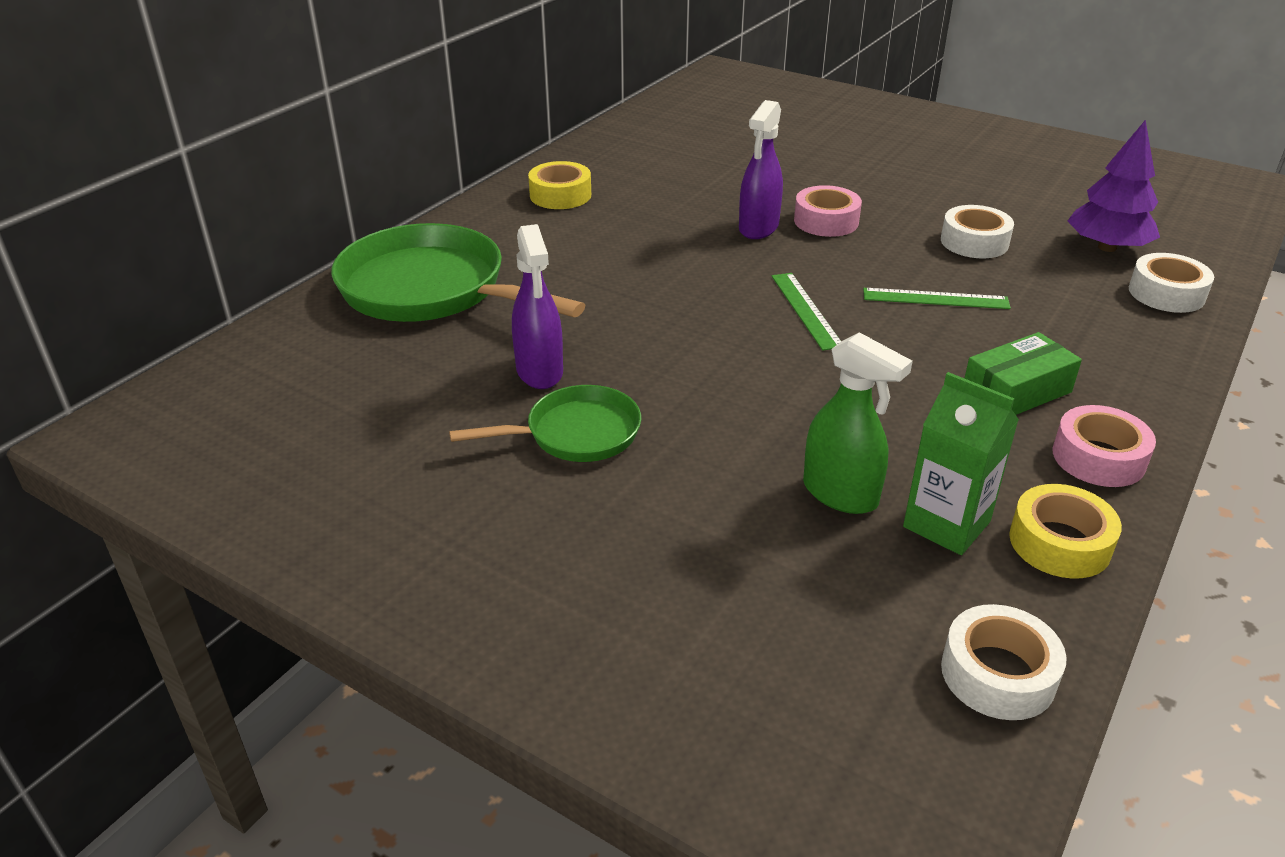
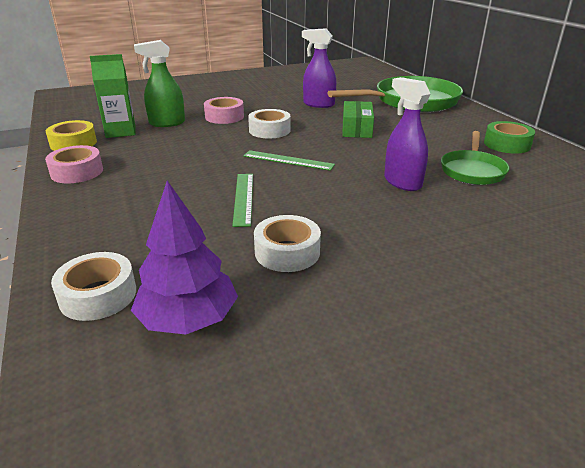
camera: 125 degrees right, 5 degrees down
green pan [449,385,642,462] -> green pan moved to [441,131,510,185]
yellow tape [528,161,591,209] -> green tape [484,121,535,154]
pink tape [794,185,862,237] -> pink tape moved to [204,97,244,124]
green ruler [863,288,1011,309] -> green ruler turned 45 degrees counterclockwise [232,174,253,227]
white tape [941,604,1066,720] -> white tape moved to [248,109,290,139]
green box [964,332,1082,415] -> green box moved to [342,101,374,138]

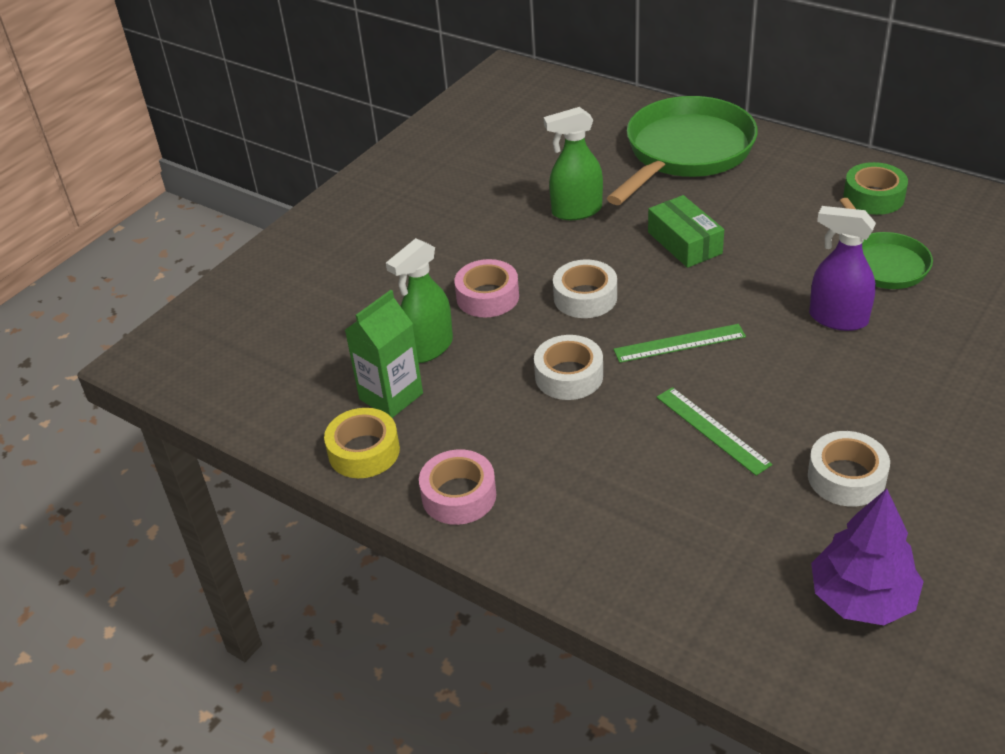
camera: 30 degrees left, 10 degrees up
white tape [51,252,136,321] -> white tape moved to [534,335,603,400]
purple spray bottle [302,28,336,108] -> green spray bottle [544,107,603,220]

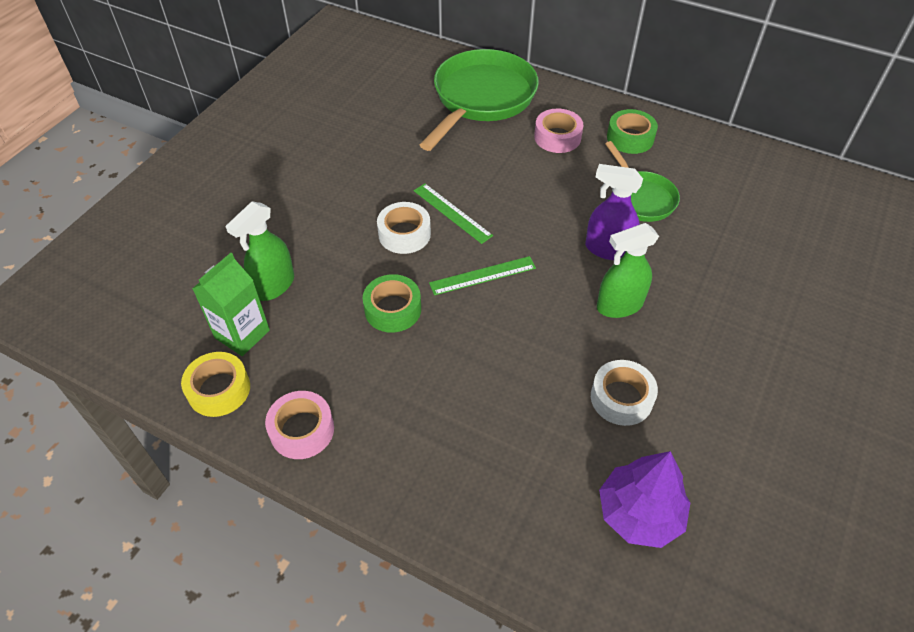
camera: 10 degrees left, 10 degrees up
pink tape [454,259,519,318] -> pink tape moved to [534,109,583,153]
white tape [534,335,603,400] -> green tape [363,274,421,333]
green spray bottle [544,107,603,220] -> green spray bottle moved to [597,223,659,318]
green box [648,195,724,268] -> none
green ruler [657,387,772,476] -> green ruler moved to [414,184,493,244]

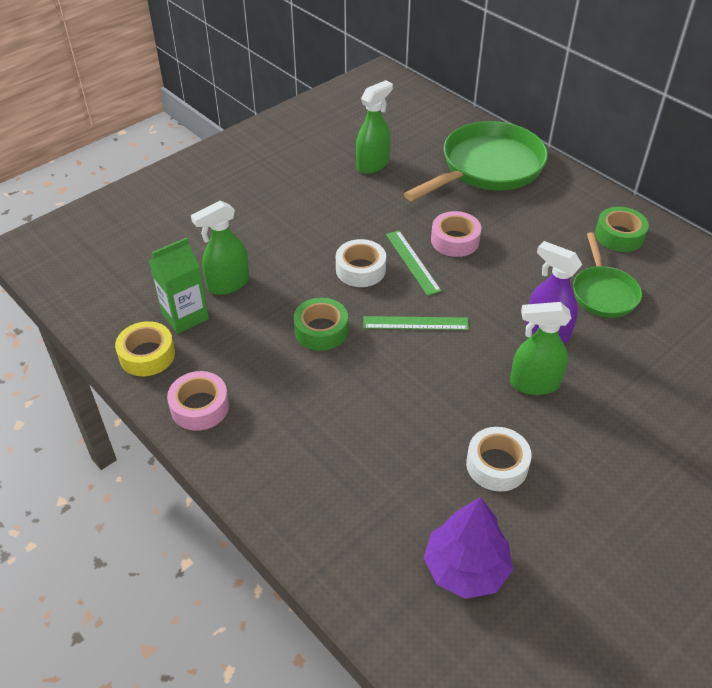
camera: 20 degrees right, 5 degrees down
pink tape [534,109,583,153] -> pink tape moved to [431,211,481,257]
none -> green spray bottle [356,80,393,174]

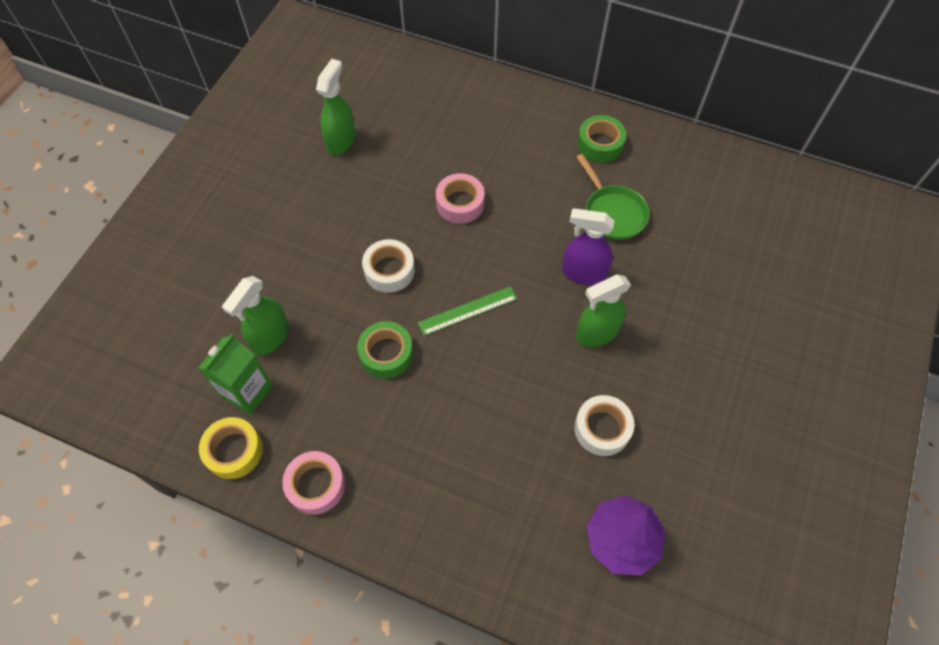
camera: 25 degrees left, 15 degrees up
green ruler [386,231,442,296] -> none
green pan [404,121,548,201] -> none

